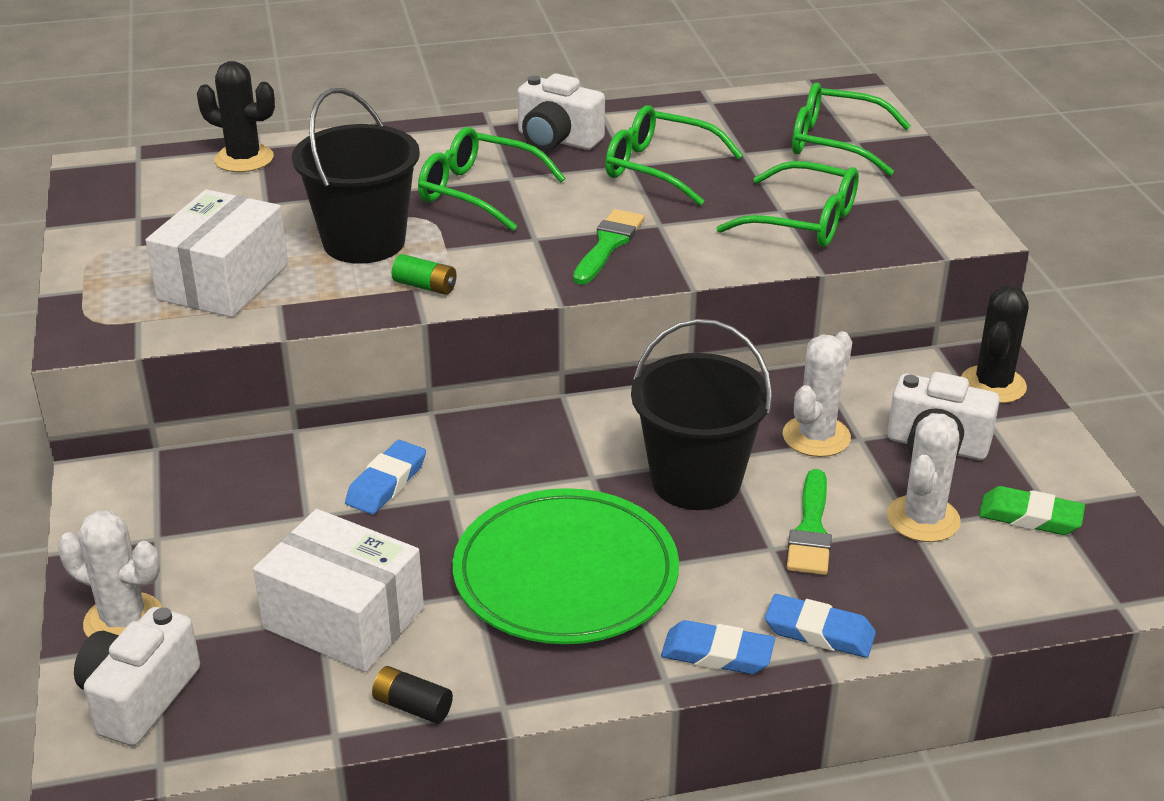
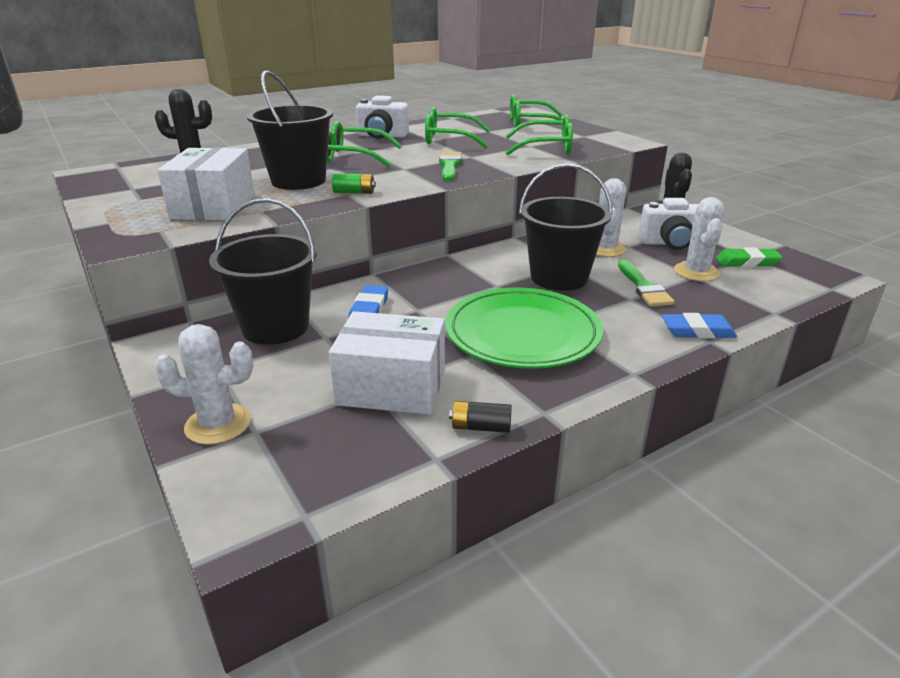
camera: 20 degrees left, 5 degrees down
white camera [74,607,200,746] -> none
blue eraser [661,620,775,674] -> none
none -> black bucket [209,198,317,345]

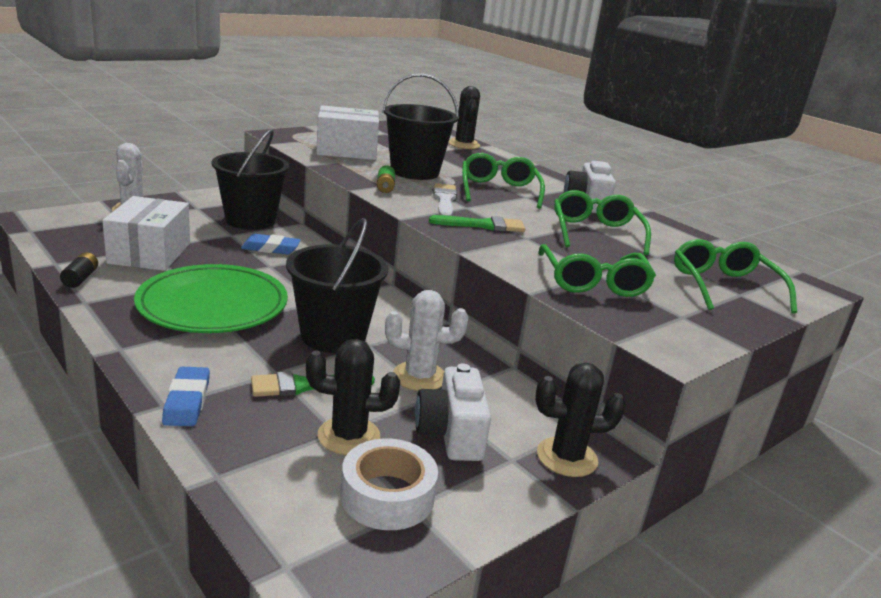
camera: 80 degrees right, 5 degrees down
white cactus [674,197,724,281] -> black cactus [306,339,400,455]
green eraser [716,247,783,267] -> white tape [340,438,438,530]
none -> white brush [433,183,457,216]

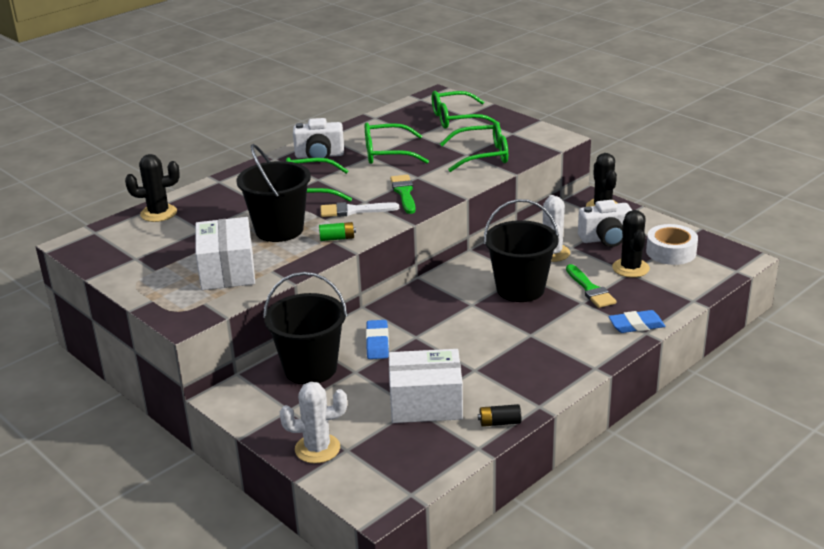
camera: 90 degrees left, 5 degrees up
green plate [134,264,288,333] -> none

